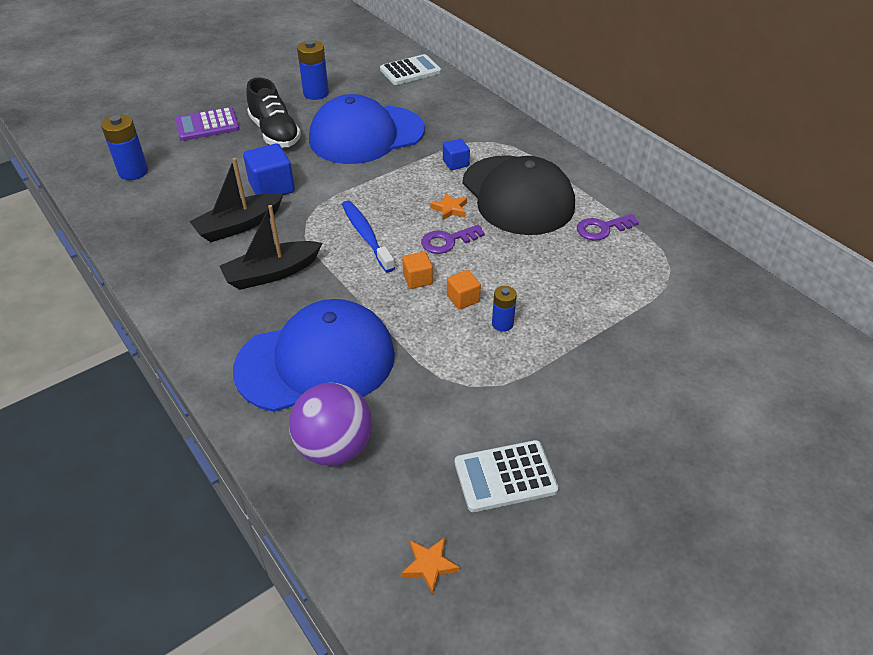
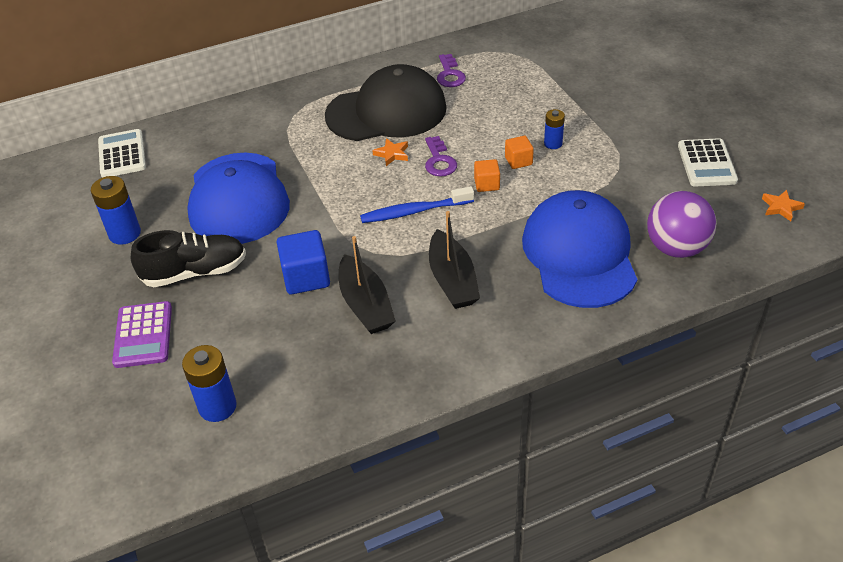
camera: 75 degrees left, 0 degrees up
blue cube [443,139,470,170] -> none

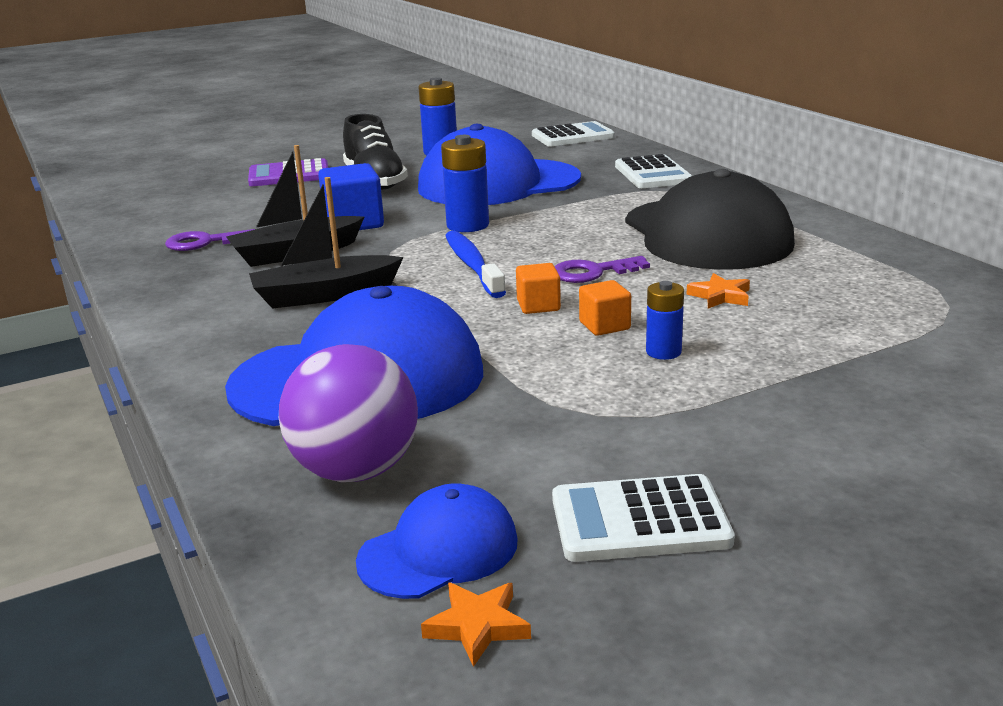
camera: 85 degrees right, 20 degrees down
blue battery [182,345,237,422] -> blue battery moved to [441,135,489,232]
orange star [372,138,408,166] -> orange star moved to [687,273,750,308]
purple key [437,54,466,87] -> purple key moved to [165,229,255,251]
none -> blue cap [356,483,518,599]
none -> white calculator [615,154,692,188]

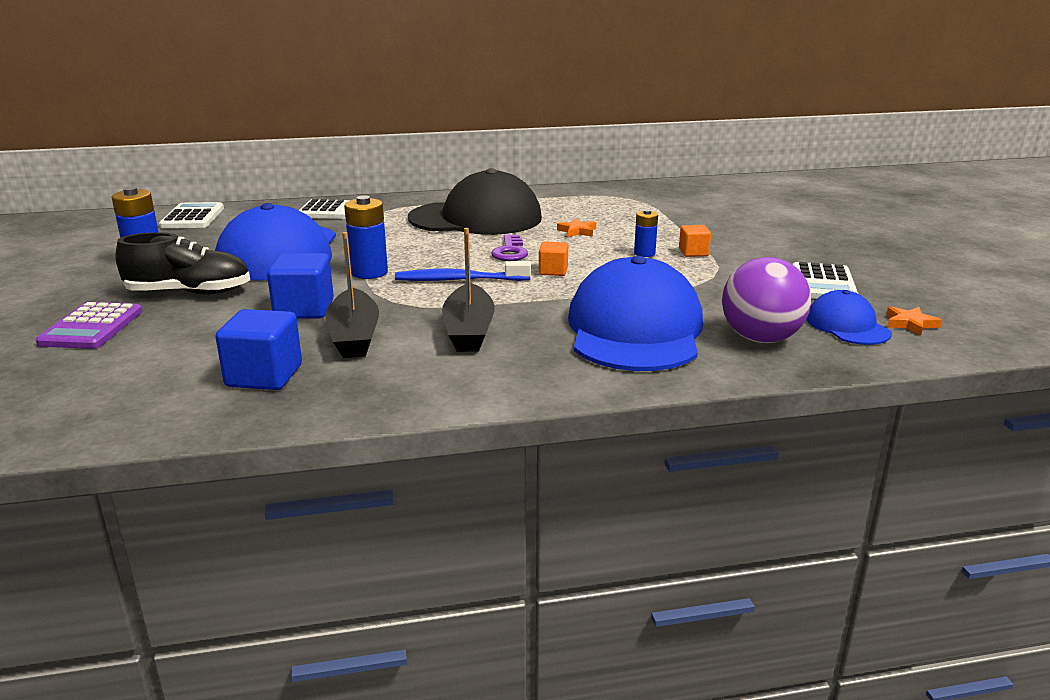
camera: 75 degrees left, 0 degrees up
purple key [165,229,255,251] -> blue cube [216,309,302,390]
orange cube [579,280,631,336] -> orange cube moved to [679,225,711,257]

